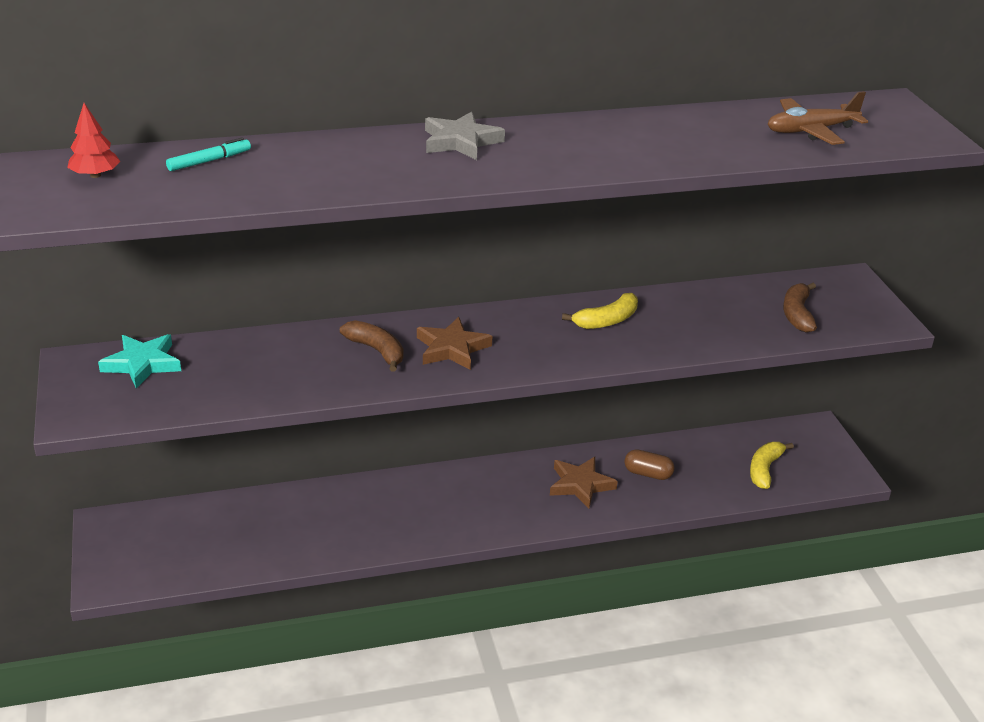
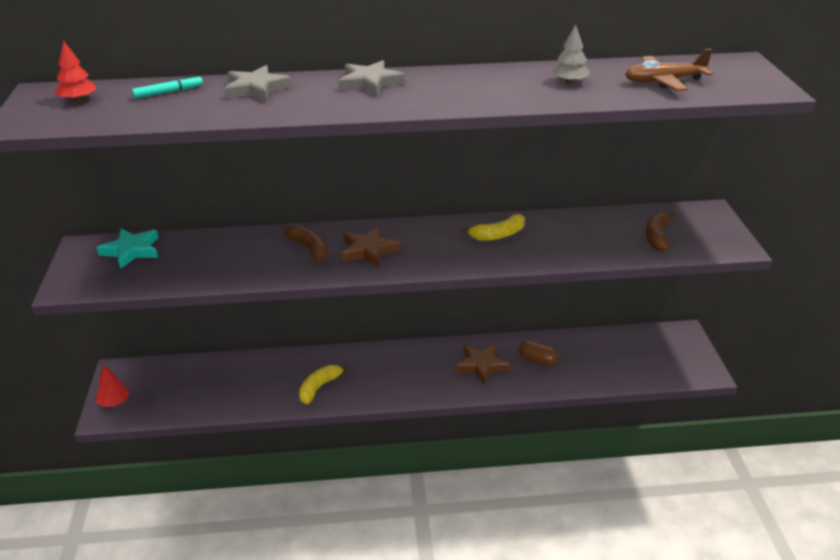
camera: 10 degrees right, 0 degrees up
yellow banana [750,442,794,489] -> yellow banana moved to [299,365,350,404]
none -> red tree [96,365,130,407]
none -> grey star [224,65,292,102]
none -> grey tree [551,24,590,84]

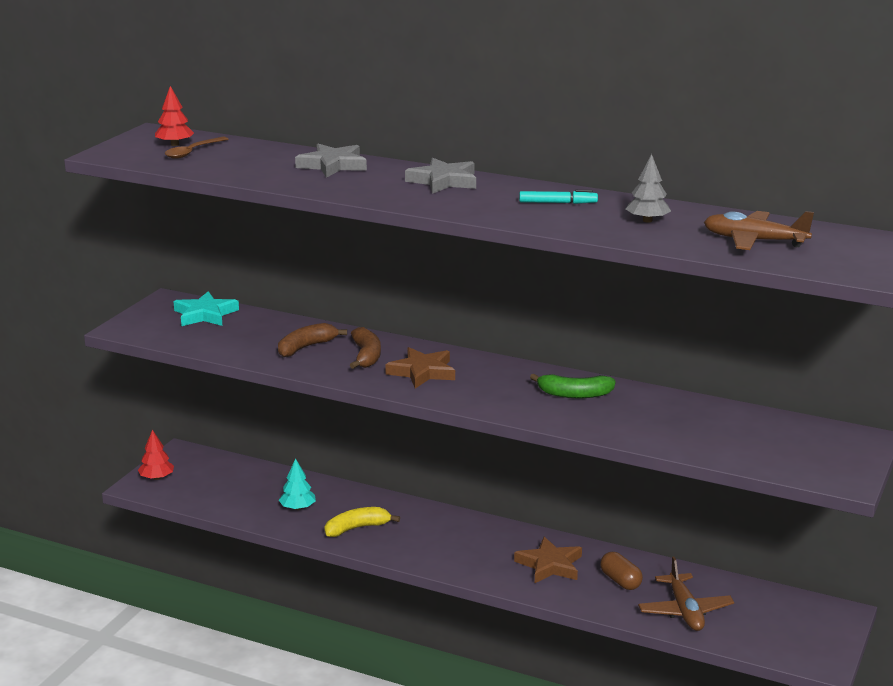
camera: 30 degrees right, 10 degrees down
turquoise marker [132,75,203,99] -> turquoise marker moved to [519,190,598,204]
yellow banana [460,214,525,241] -> green banana [530,374,615,398]
brown banana [645,212,676,252] -> brown banana moved to [278,323,347,357]
none -> brown spoon [165,137,228,159]
none -> turquoise tree [279,458,316,510]
none -> brown plane [638,557,734,631]

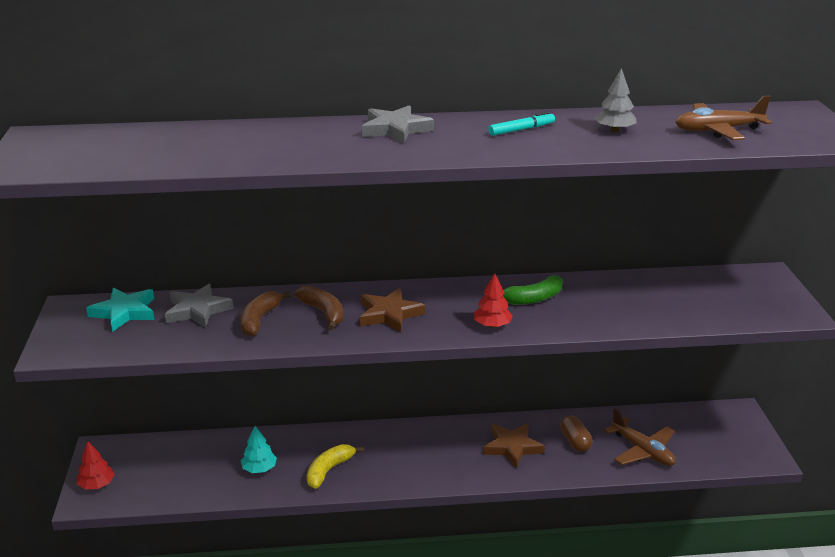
camera: 30 degrees left, 5 degrees up
red tree [155,86,194,146] -> red tree moved to [473,273,513,328]
brown spoon [165,137,228,159] -> none
grey star [295,144,367,178] -> grey star moved to [165,284,233,328]
brown capsule [600,552,643,590] -> brown capsule turned 45 degrees clockwise [560,416,592,452]

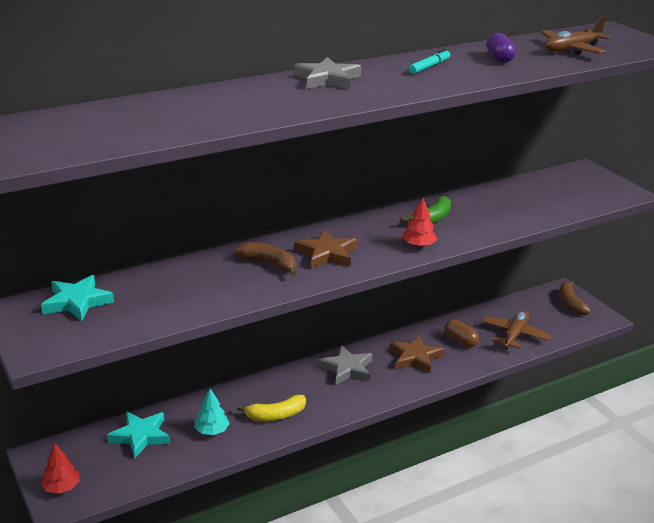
camera: 25 degrees left, 0 degrees up
grey star [165,284,233,328] -> grey star moved to [318,345,372,385]
brown banana [240,291,291,336] -> brown banana moved to [559,280,591,315]
yellow banana [307,444,364,489] -> yellow banana turned 120 degrees counterclockwise [237,395,306,421]
grey tree [594,68,637,132] -> purple capsule [486,33,516,63]
brown plane [604,409,676,466] -> brown plane turned 90 degrees counterclockwise [482,310,551,350]
none -> turquoise star [107,411,170,458]

